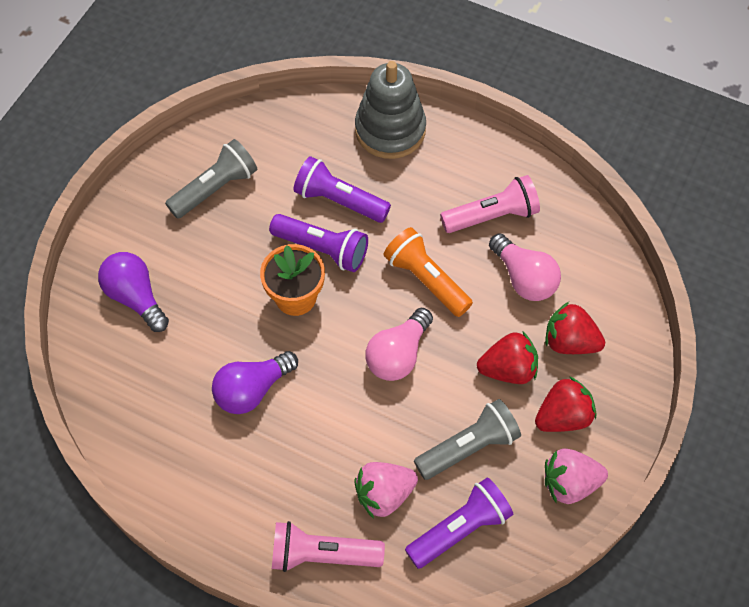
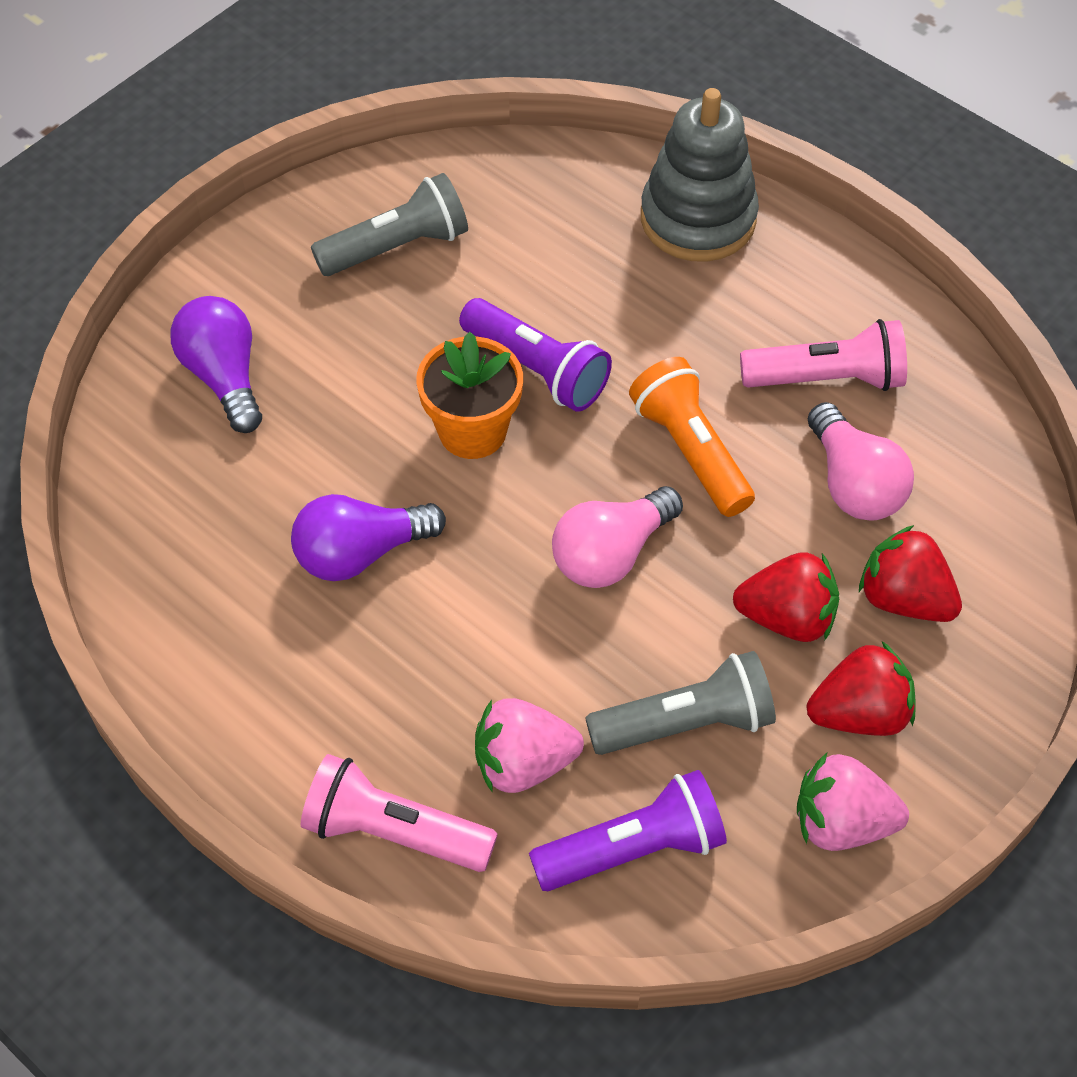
camera: 15 degrees right, 5 degrees down
purple flashlight [294,156,391,223] -> none

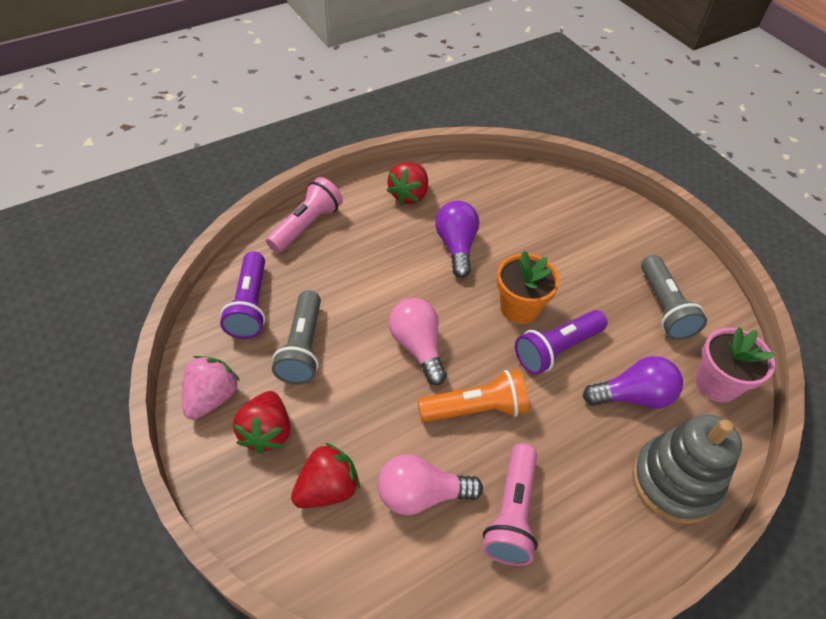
camera: 105 degrees right, 5 degrees down
purple light bulb [170,296,262,433] -> purple light bulb moved to [583,356,683,409]
pink strawberry [475,698,584,793] -> none
red strawberry [733,552,839,642] -> red strawberry moved to [387,162,428,205]
none -> pink flower pot [696,327,775,403]

